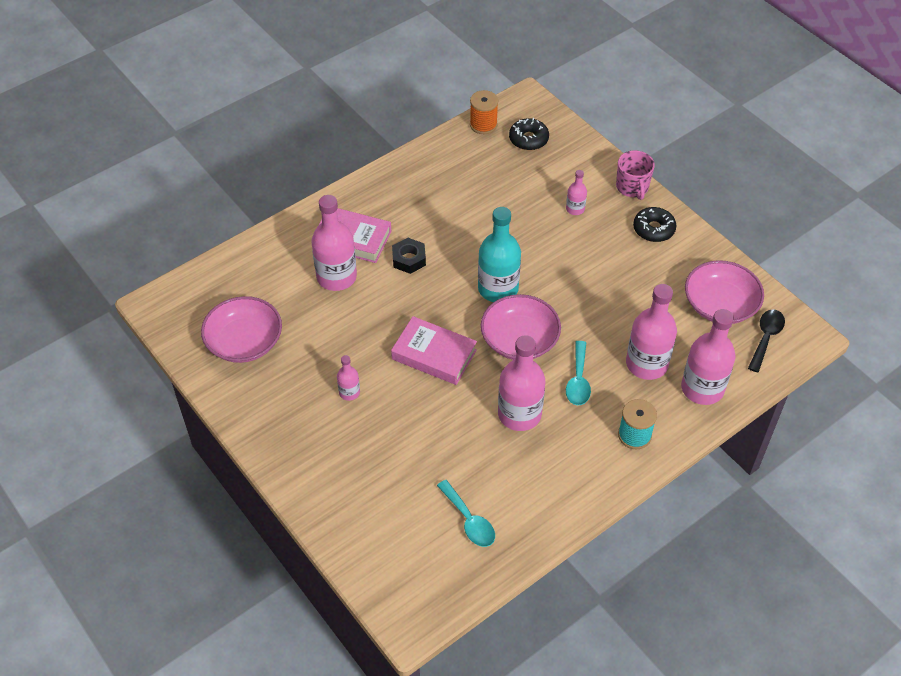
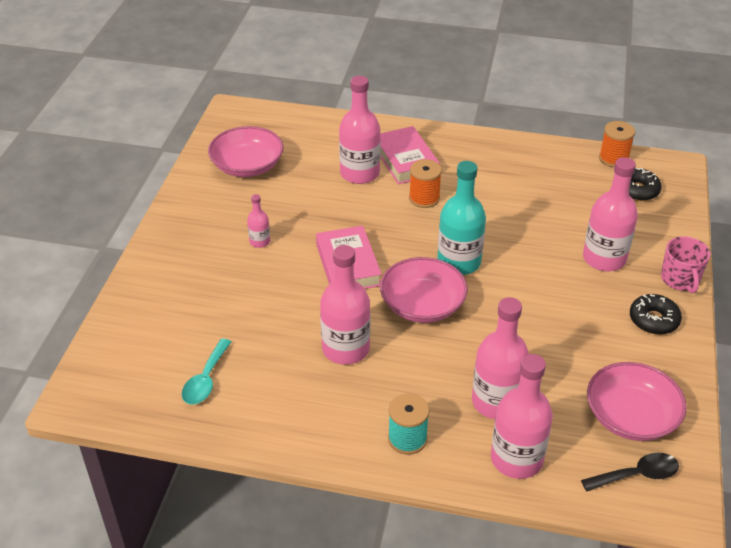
camera: 50 degrees right, 10 degrees down
black nut [392,238,426,274] -> orange spool [409,159,442,208]
pink bottle [566,170,587,215] -> pink bottle [583,157,638,271], size x2.04
turquoise spoon [566,341,591,405] -> none
pink mug [616,150,655,200] -> pink mug turned 45 degrees counterclockwise [661,236,710,293]

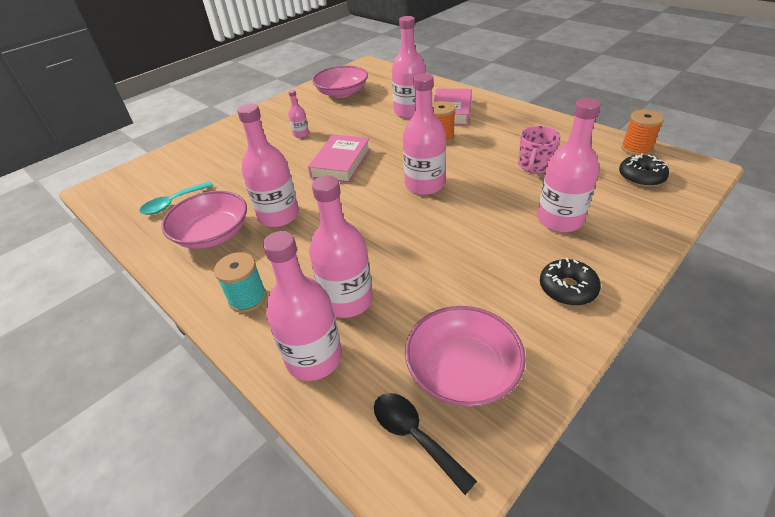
camera: 35 degrees right, 0 degrees up
pink bowl [380,257,468,323] -> pink bowl moved to [161,191,247,249]
turquoise bottle [437,161,486,275] -> pink bottle [403,73,446,195]
black spoon [581,453,679,492] -> black spoon turned 150 degrees counterclockwise [374,393,477,495]
pink mug [661,236,710,293] -> pink mug moved to [518,126,561,173]

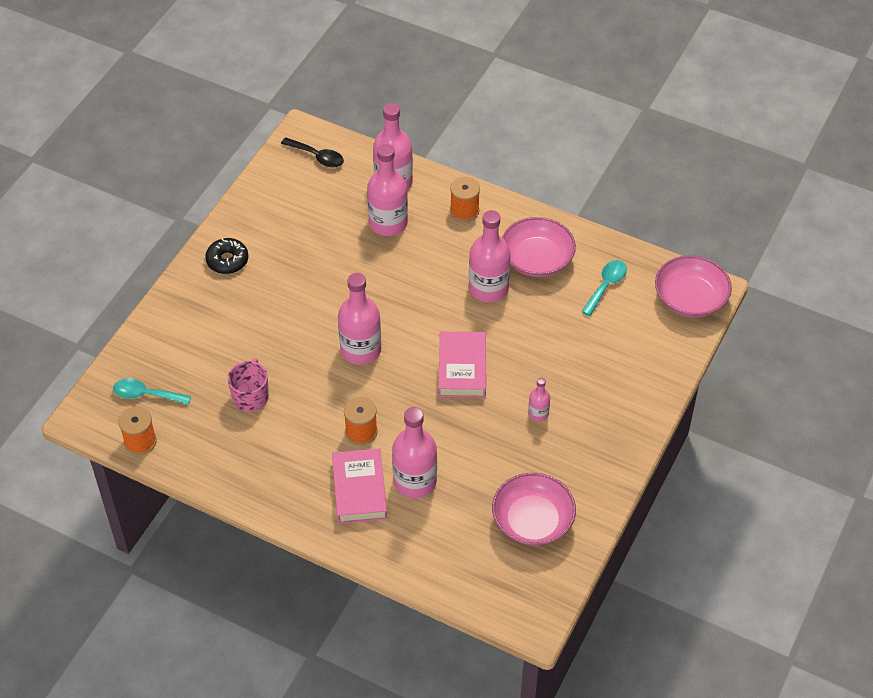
camera: 160 degrees right, 10 degrees up
turquoise spool [214,252,267,313] -> orange spool [450,177,480,222]
pink bowl [405,306,526,407] -> pink bowl moved to [655,255,732,317]
pink bottle [537,98,601,232] -> none
black donut [619,153,669,187] -> turquoise spoon [113,378,191,405]

